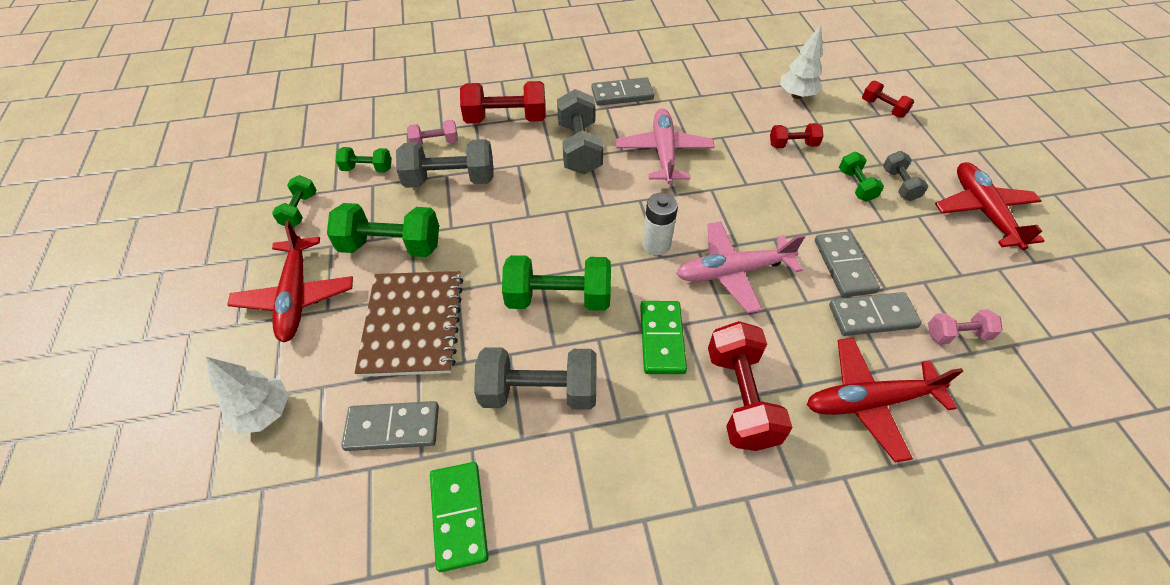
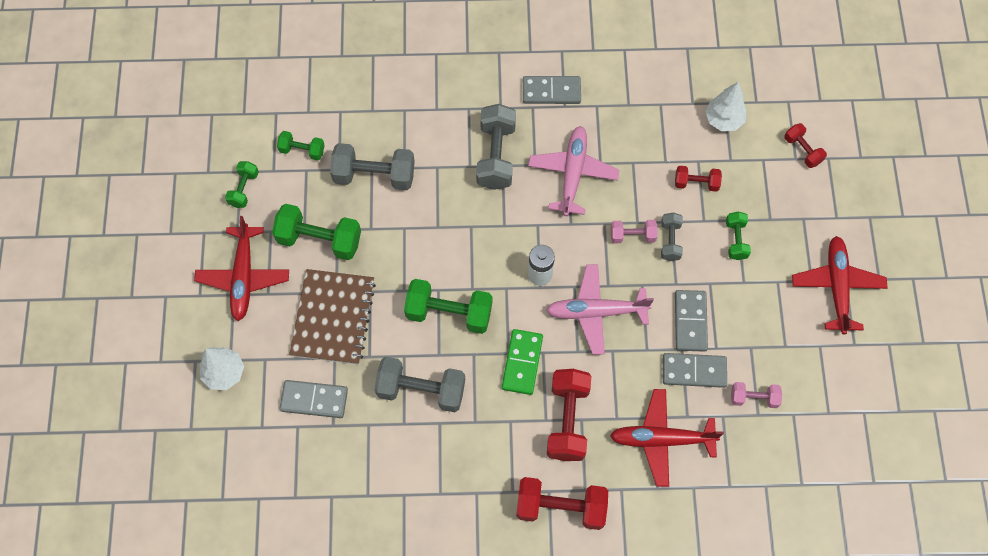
camera: 10 degrees right, 15 degrees up
pink dumbbell [407,120,458,145] -> pink dumbbell moved to [611,220,658,243]
green domino [430,462,488,572] -> none
red dumbbell [460,81,546,124] -> red dumbbell moved to [516,477,608,530]
grey dumbbell [883,151,928,201] -> grey dumbbell moved to [661,212,683,261]

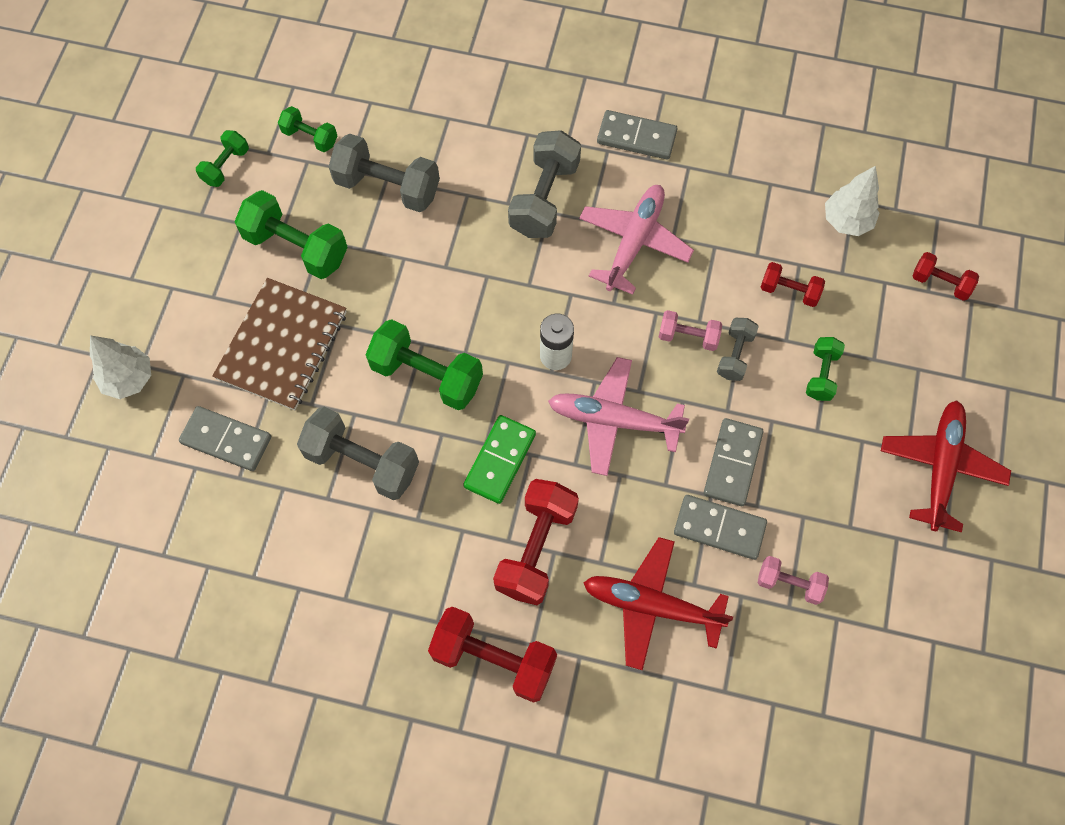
camera: 15 degrees right, 0 degrees up
red plane [194,216,289,321] -> none
red dumbbell [784,123,827,168] -> red dumbbell turned 45 degrees counterclockwise [913,252,979,301]

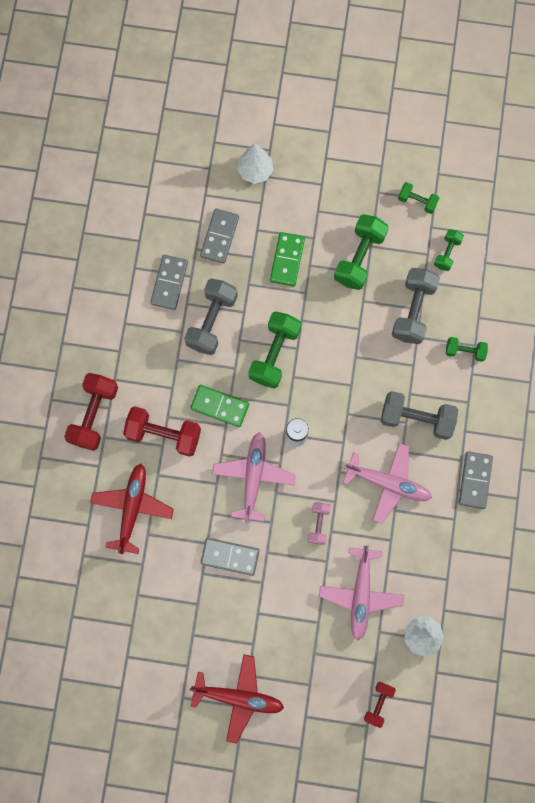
camera: 85 degrees right, 10 degrees up
brown notebook [212,278,347,410] -> green domino [270,232,305,287]
grey domino [674,495,767,560] -> grey domino moved to [150,255,188,310]
grey dumbbell [717,318,759,381] -> none
pink dumbbell [758,556,829,605] -> none
red dumbbell [760,262,825,307] -> pink plane [319,545,404,640]
green dumbbell [806,337,845,401] -> green dumbbell moved to [446,337,488,362]

